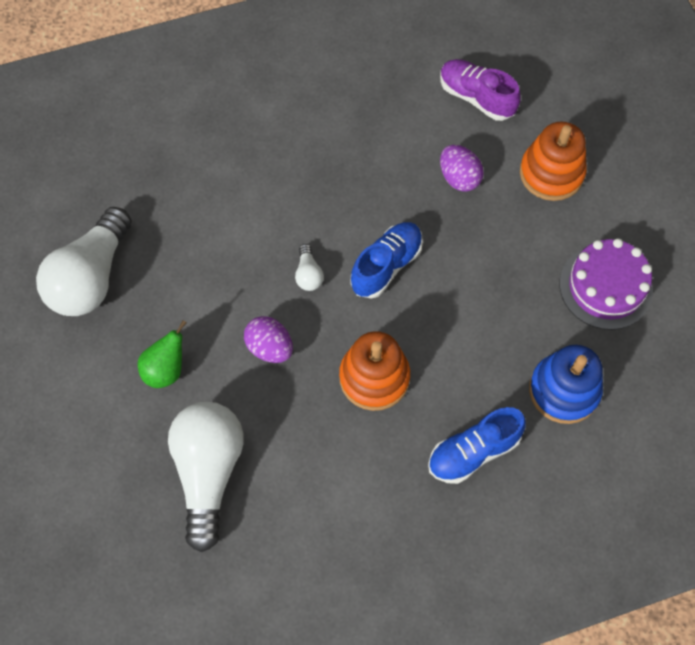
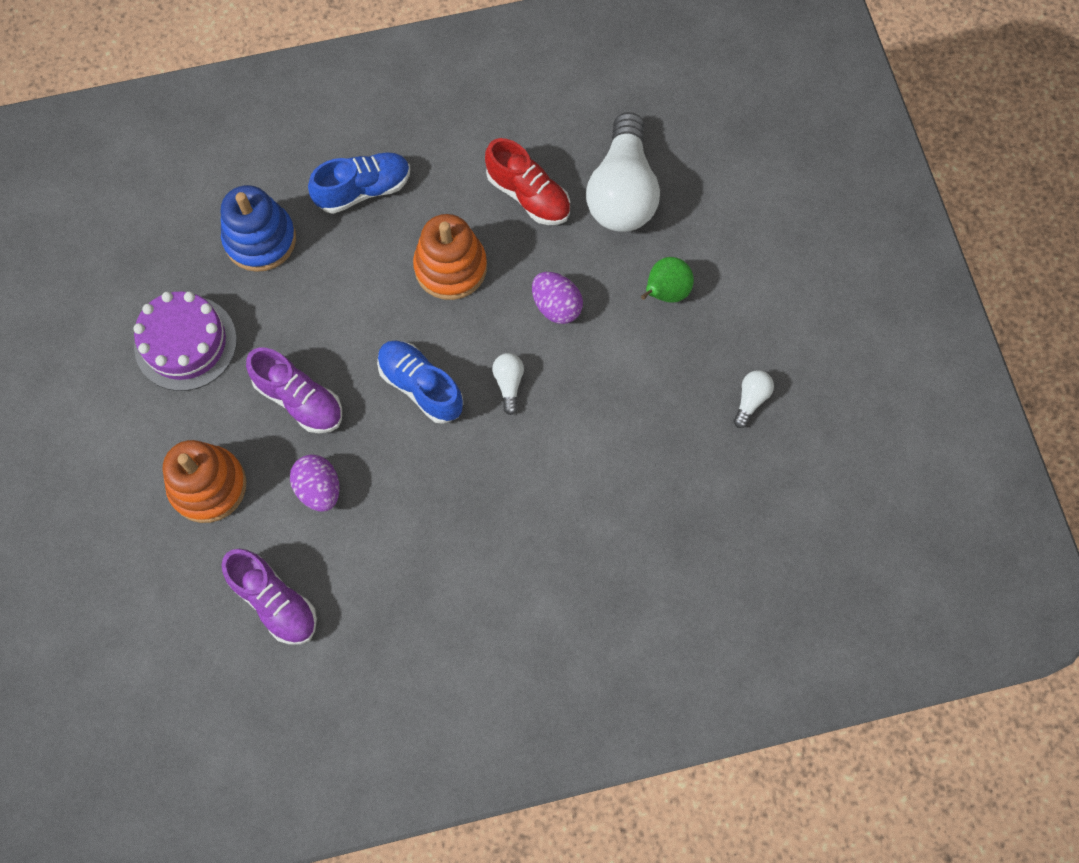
camera: 175 degrees left, 5 degrees up
white light bulb [36,207,132,316] -> white light bulb [733,370,774,428], size x0.42
blue shoe [351,222,423,299] -> blue shoe turned 90 degrees clockwise [377,340,464,424]
none -> purple shoe [246,347,342,433]
none -> red shoe [485,138,570,225]

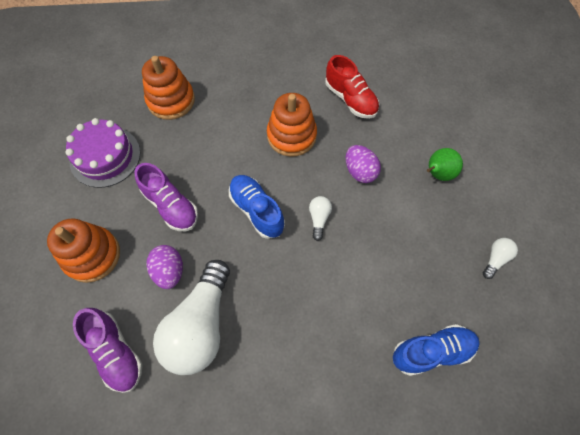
camera: 10 degrees right, 5 degrees down
blue stacking toy [221,185,296,272] -> orange stacking toy [142,56,195,120]
blue shoe [308,152,410,214] -> blue shoe moved to [393,324,480,376]
white light bulb [586,112,660,232] -> white light bulb moved to [153,260,230,375]

